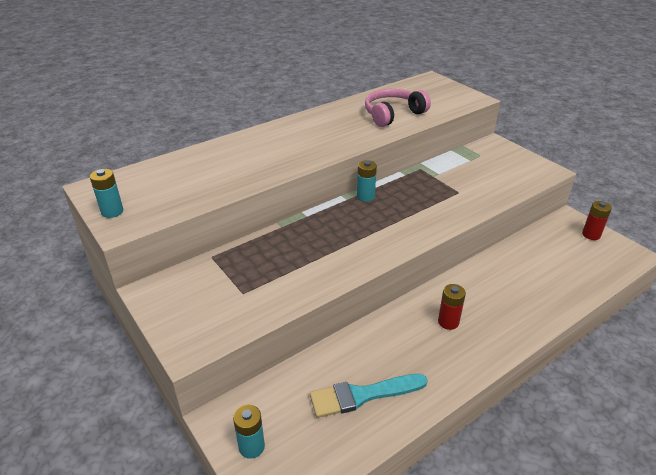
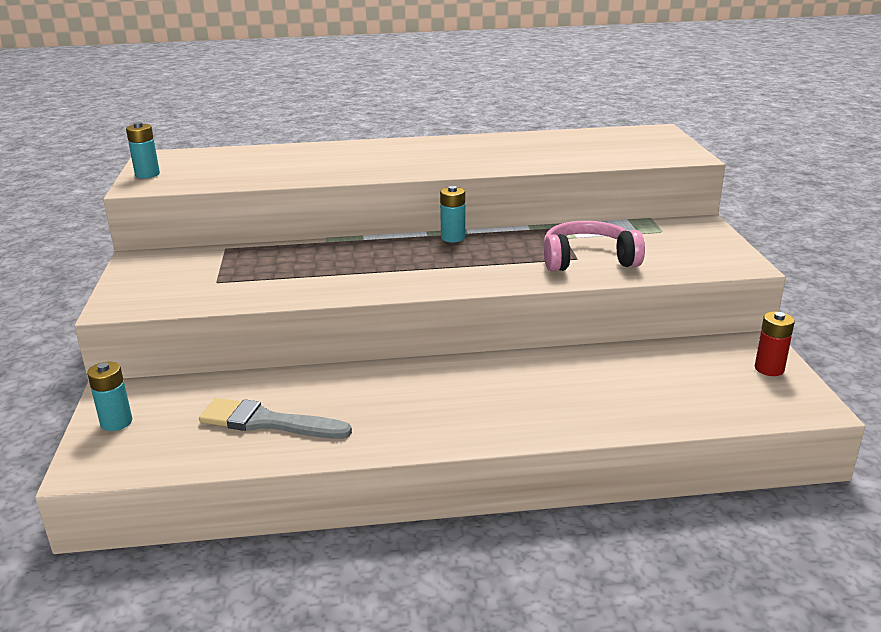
camera: 30 degrees right, 10 degrees down
turquoise brush [310,374,428,418] -> grey brush [199,398,352,439]
pink headphones [365,89,431,127] -> pink headphones moved to [544,221,645,271]
red battery [438,284,466,330] -> none

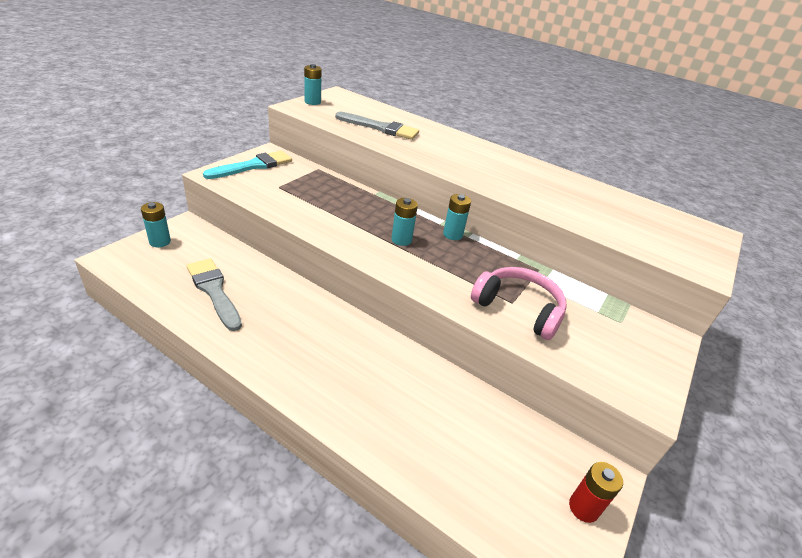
camera: 35 degrees right, 10 degrees up
none -> turquoise brush [203,151,292,179]
none -> grey brush [335,112,419,140]
none -> turquoise battery [391,198,418,246]

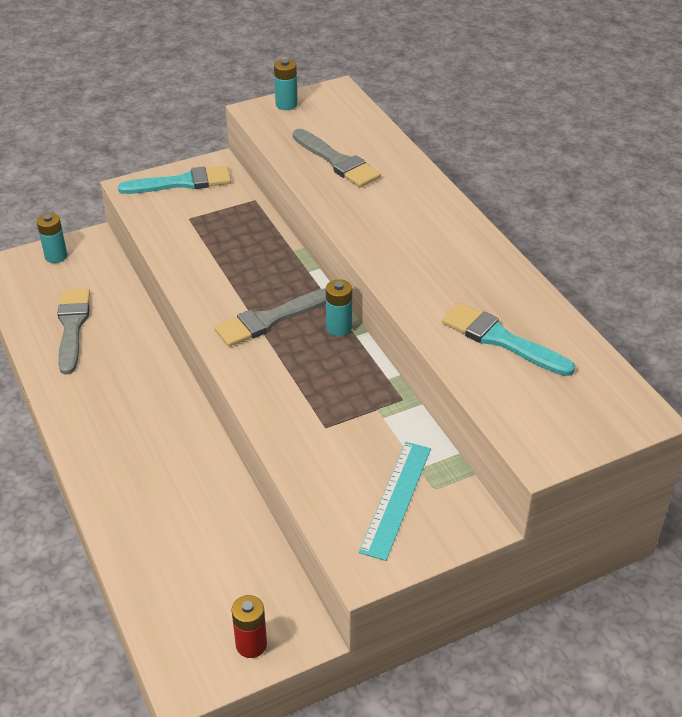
camera: 35 degrees right, 5 degrees up
turquoise battery [391,198,418,246] -> grey brush [214,288,326,347]
pink headphones [471,267,567,340] -> none
none -> turquoise ruler [359,442,431,561]
none -> turquoise brush [442,303,575,376]

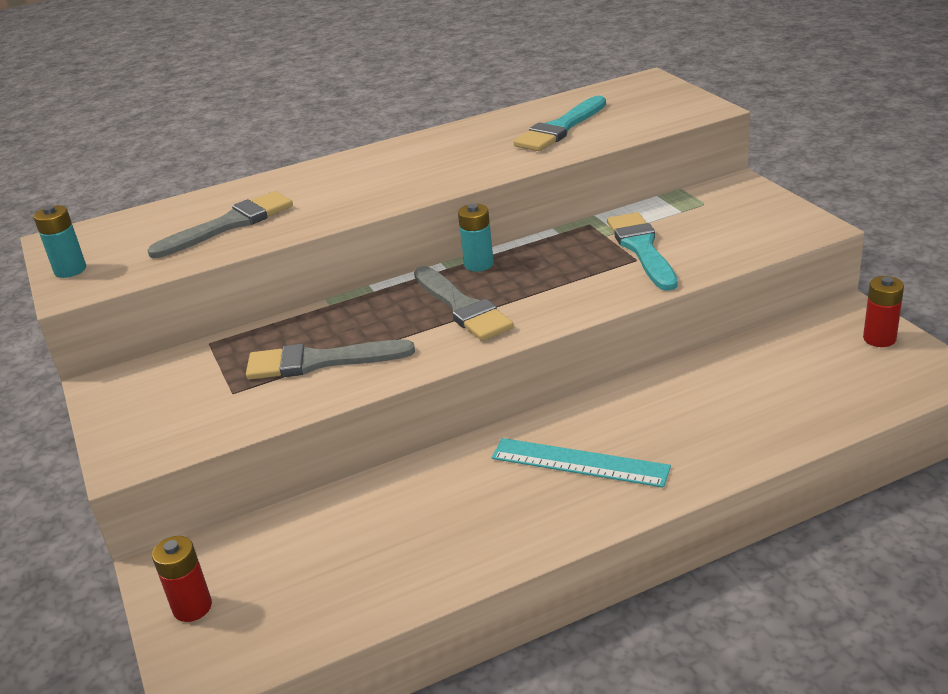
camera: 85 degrees left, 10 degrees down
turquoise battery [37,213,67,263] -> red battery [152,536,212,622]
grey brush [58,289,90,375] -> grey brush moved to [246,340,415,380]
turquoise brush [118,166,231,194] -> turquoise brush moved to [607,212,677,291]
turquoise ruler [359,442,431,561] -> turquoise ruler moved to [492,438,671,488]

